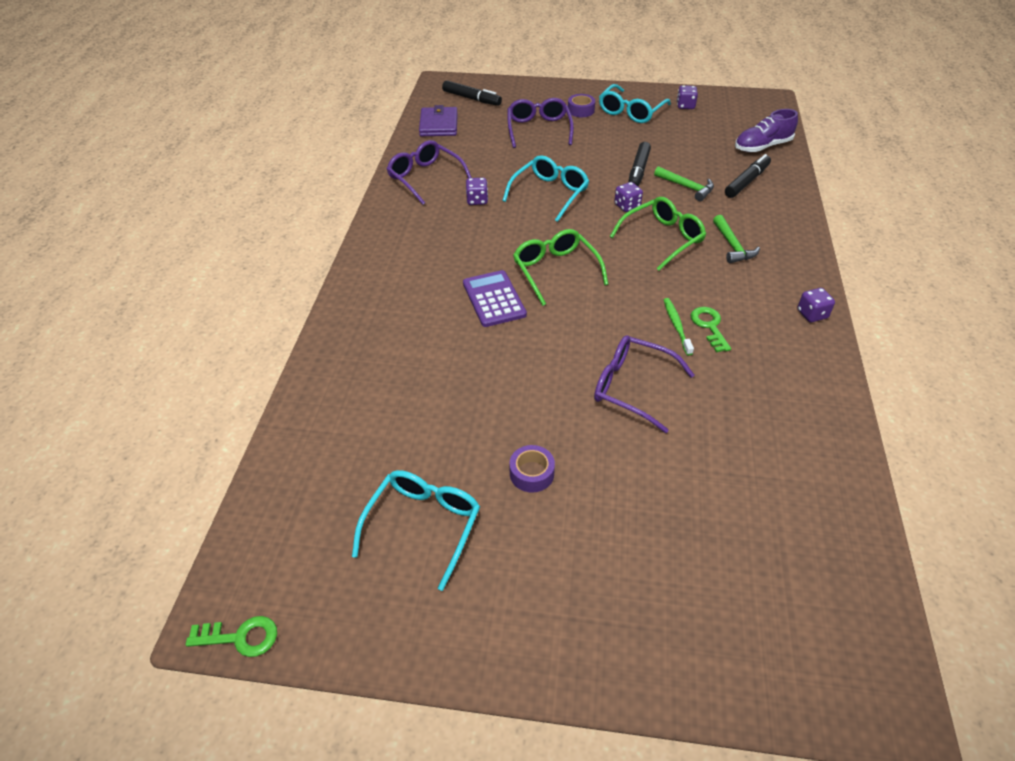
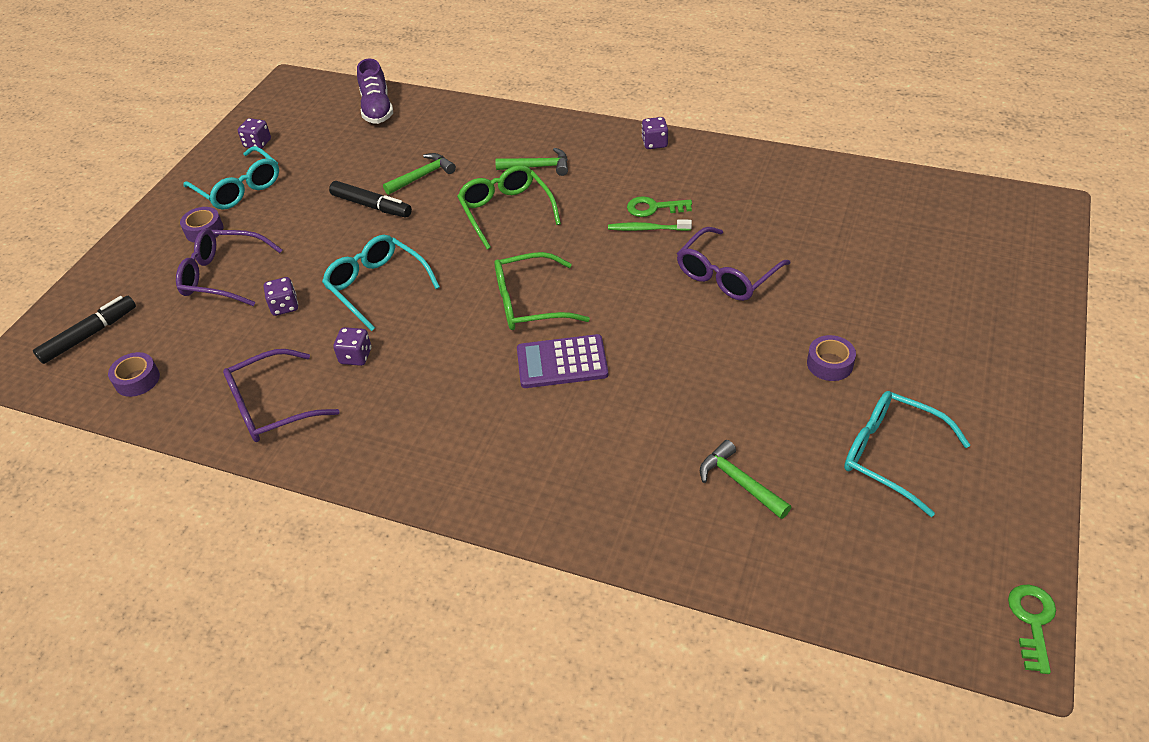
camera: 75 degrees left, 0 degrees up
purple wallet [419,105,458,136] -> purple tape [108,352,160,397]
purple dice [614,182,643,212] -> purple dice moved to [264,277,298,316]
black marker [725,154,771,198] -> none
none -> green hammer [700,440,791,519]

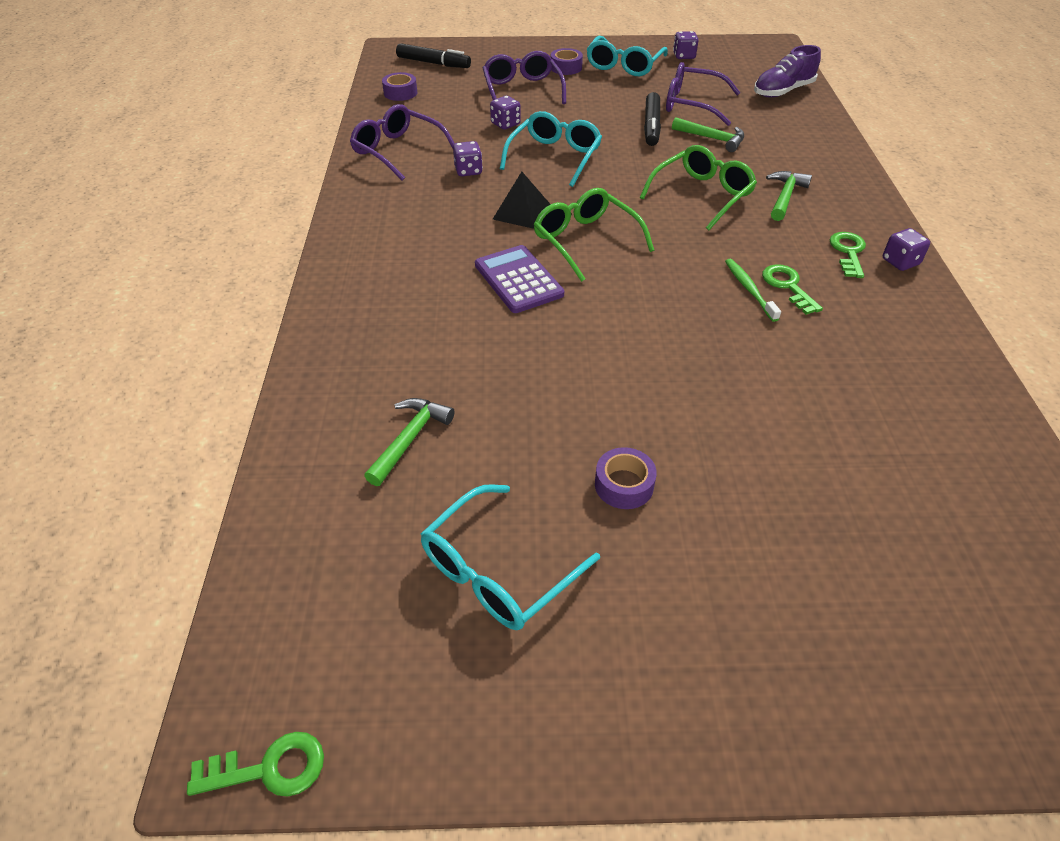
camera: 65 degrees right, 0 degrees up
green hammer [495,148,568,176] -> green hammer turned 135 degrees counterclockwise [766,171,812,221]
purple glasses [677,227,790,301] -> purple glasses moved to [666,62,741,126]
turquoise glasses [844,391,970,517] -> turquoise glasses turned 150 degrees counterclockwise [421,484,600,630]
none -> black pyramid [493,172,551,229]
none -> green key [830,232,866,278]

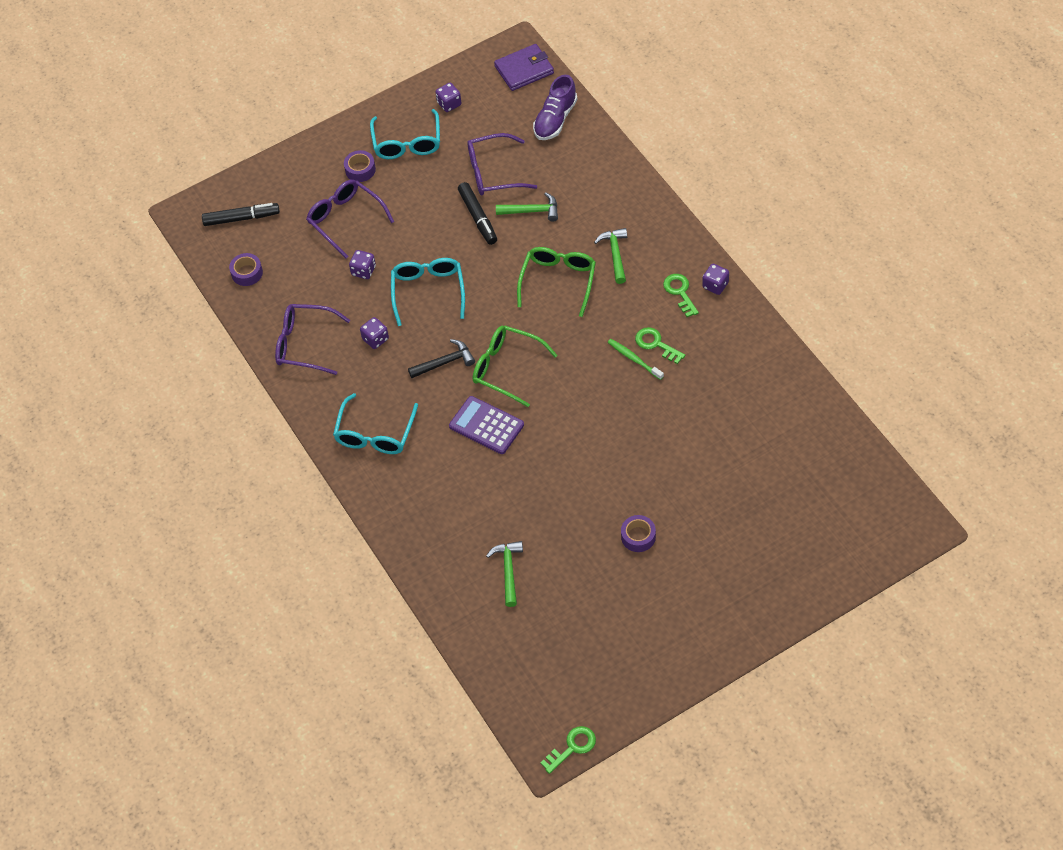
camera: 25 degrees left, 10 degrees up
turquoise glasses [421,484,600,630] -> turquoise glasses moved to [333,393,418,454]
black pyramid [493,172,551,229] -> black hammer [408,339,475,378]
none -> purple wallet [494,44,554,91]

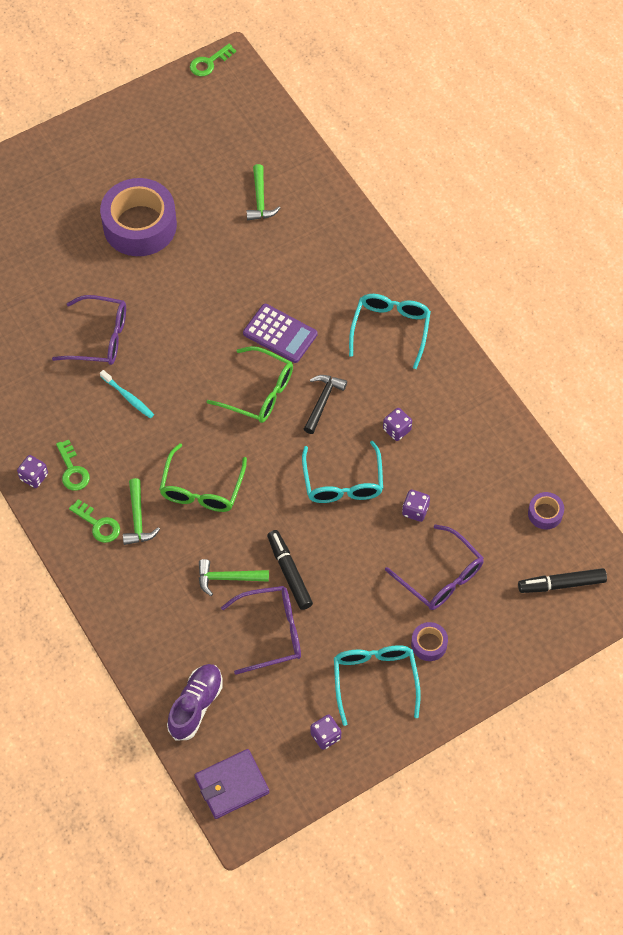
camera: 175 degrees right, 5 degrees up
purple glasses [275,304,350,375] -> purple glasses moved to [52,295,126,365]
black hammer [408,339,475,378] -> black hammer turned 135 degrees clockwise [304,375,347,434]
green toothbrush [608,339,664,380] -> turquoise toothbrush [100,370,154,418]
purple tape [621,515,656,552] -> purple tape [100,178,177,256], size x2.30
green key [635,327,686,364] -> green key moved to [69,499,120,543]

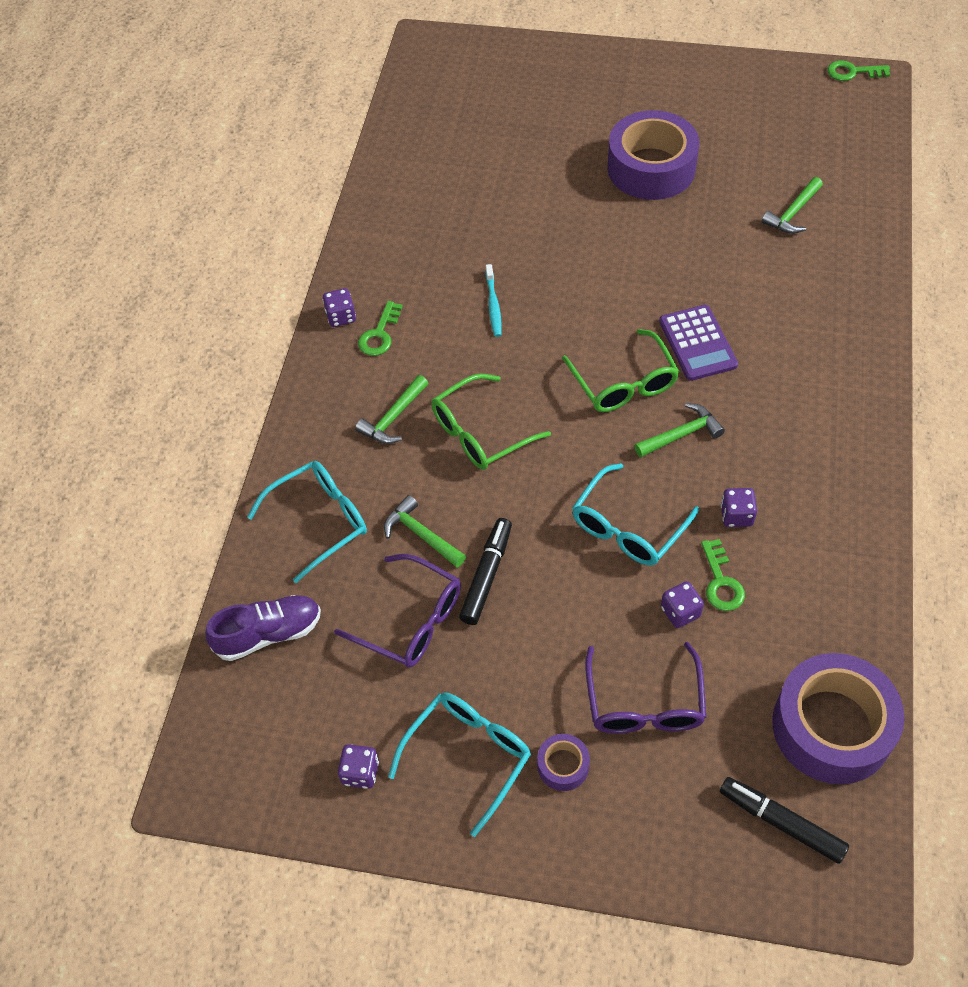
camera: 45 degrees right, 5 degrees down
purple glasses [52,295,126,365] -> none
green key [69,499,120,543] -> green key moved to [701,539,745,611]
purple wallet [195,749,269,819] -> none
black hammer [304,375,347,434] -> green hammer [634,403,725,457]
turquoise glasses [349,294,431,369] -> turquoise glasses moved to [247,461,367,583]
purple tape [528,492,564,530] -> purple tape [772,653,905,784], size x2.30

